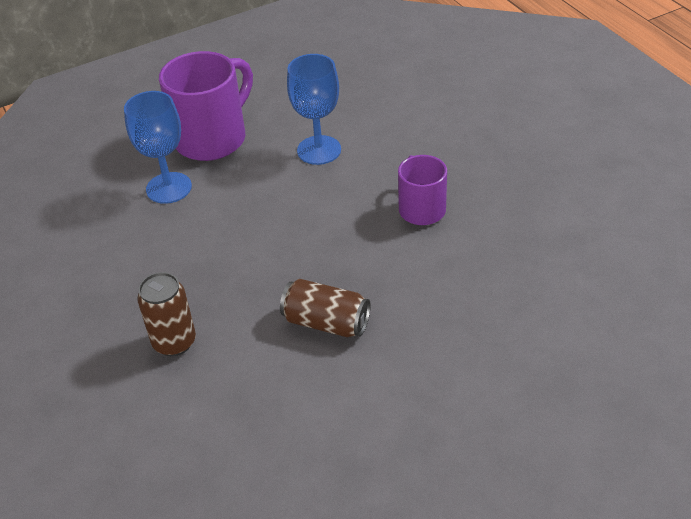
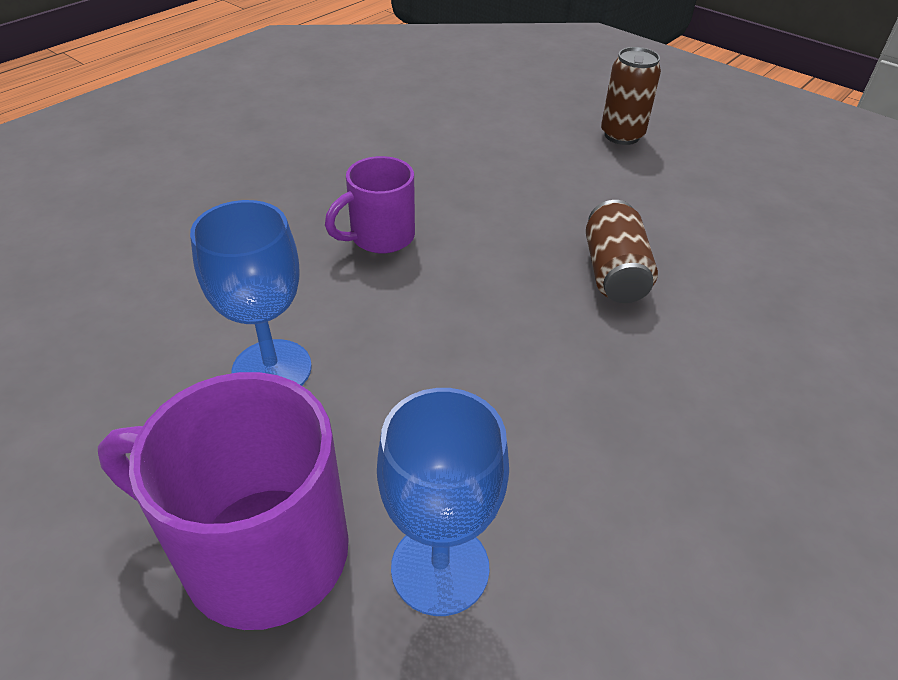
camera: 115 degrees left, 0 degrees up
brown can [137,272,196,356] -> brown can moved to [601,47,661,145]

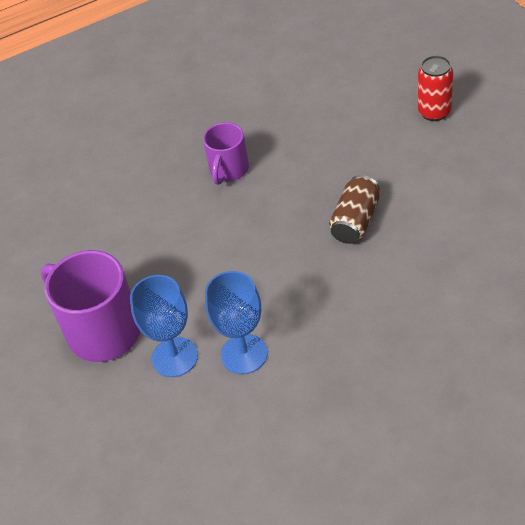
camera: 30 degrees right, 5 degrees up
blue goblet [190,200,312,386] -> blue goblet moved to [205,271,268,374]
purple mug [325,156,415,254] -> purple mug turned 60 degrees counterclockwise [203,122,249,185]
brown can [601,47,661,145] -> red can [418,55,453,121]

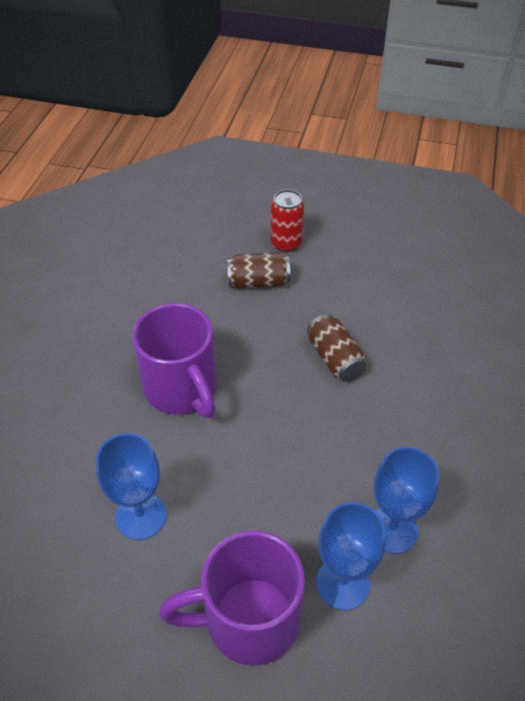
camera: 55 degrees left, 0 degrees up
purple mug [203,122,249,185] -> purple mug [132,303,217,418], size x1.68
none -> blue goblet [96,433,166,540]
none -> brown can [227,252,290,288]

